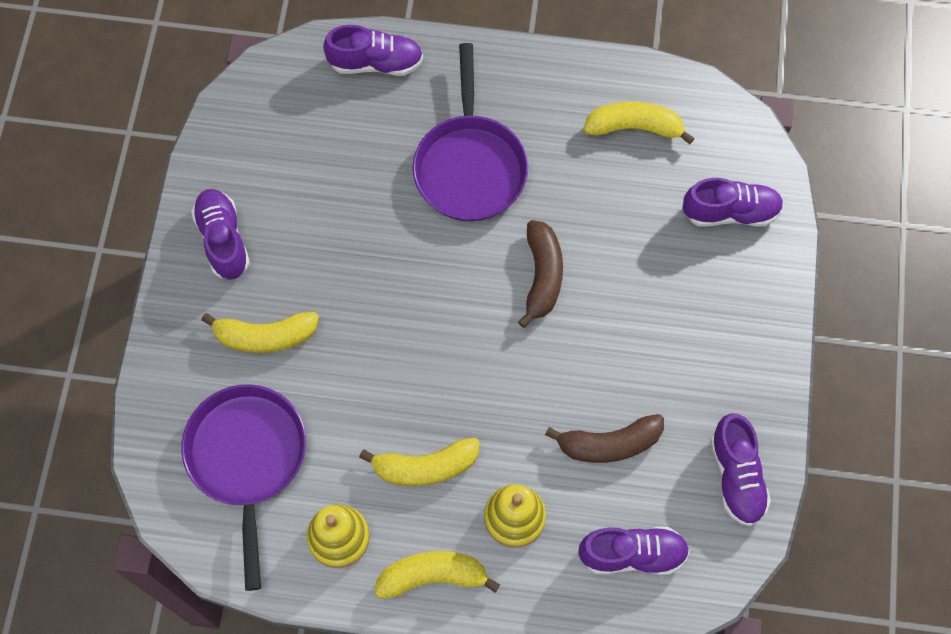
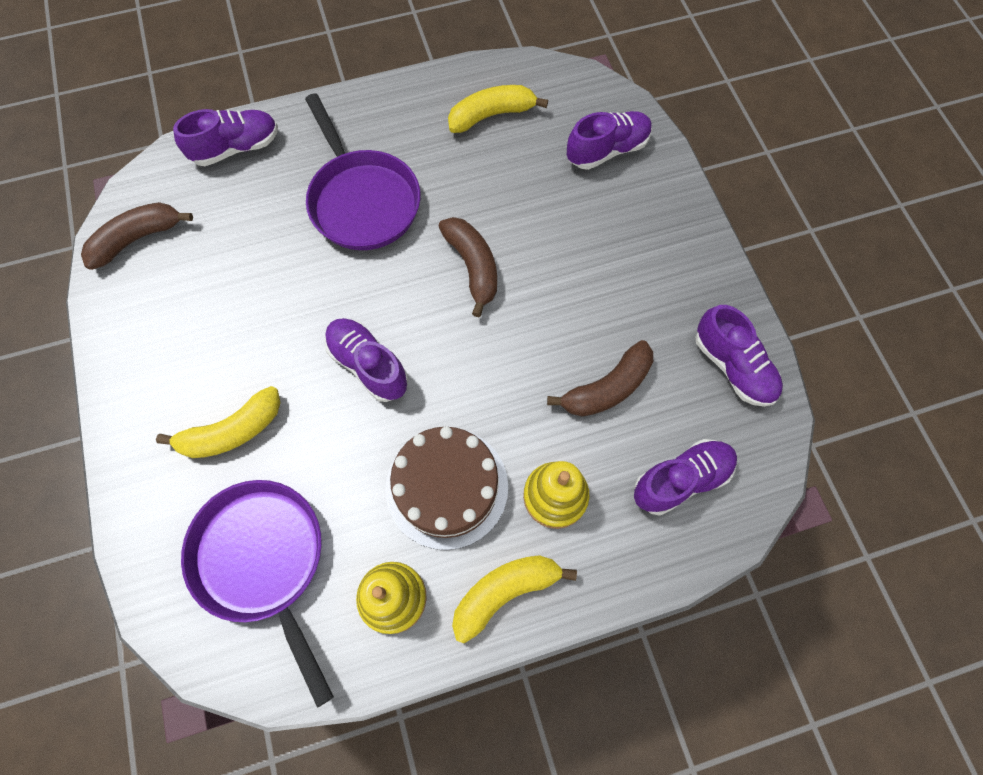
camera: 25 degrees left, 0 degrees up
purple shoe [191,189,250,280] -> purple shoe moved to [325,318,408,402]
yellow banana [359,438,480,486] -> brown cake [385,426,508,550]
none -> brown banana [81,202,193,270]

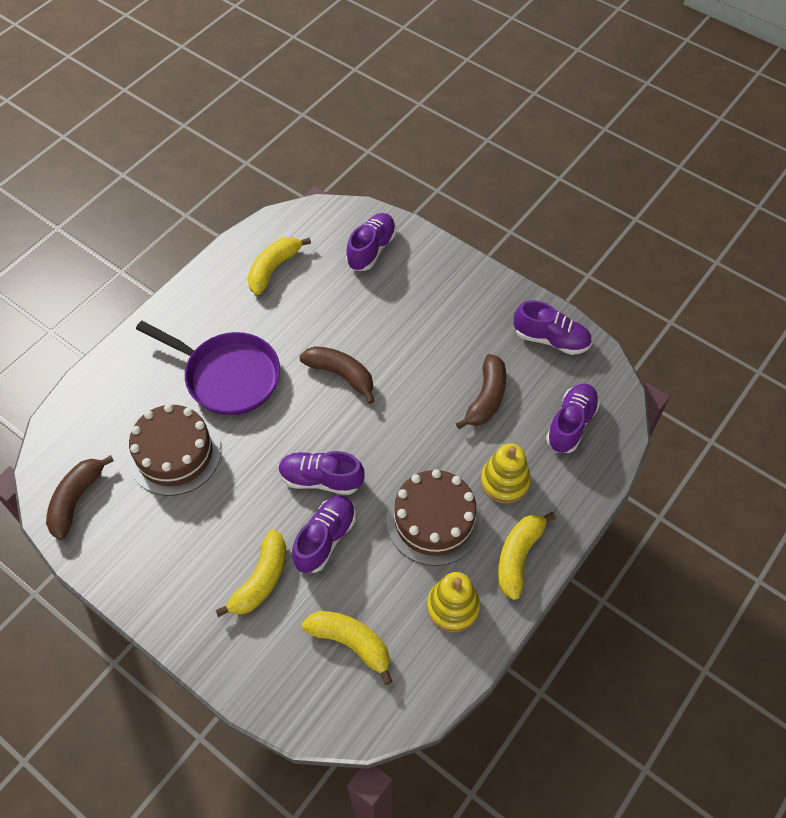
camera: 35 degrees left, 10 degrees down
purple shoe [173,109,278,166] -> purple shoe moved to [292,495,356,573]
purple pan [181,480,334,708] -> yellow banana [302,611,393,685]
none -> brown cake [128,404,221,496]

